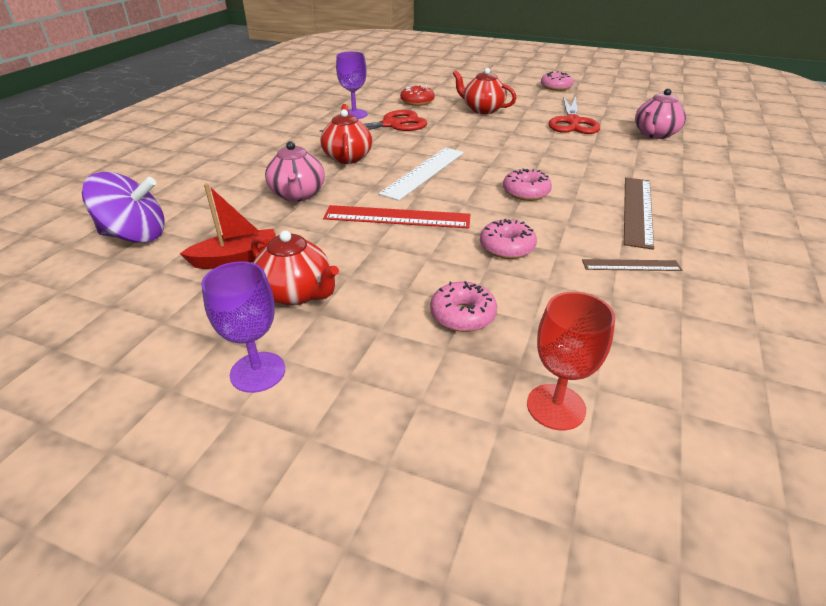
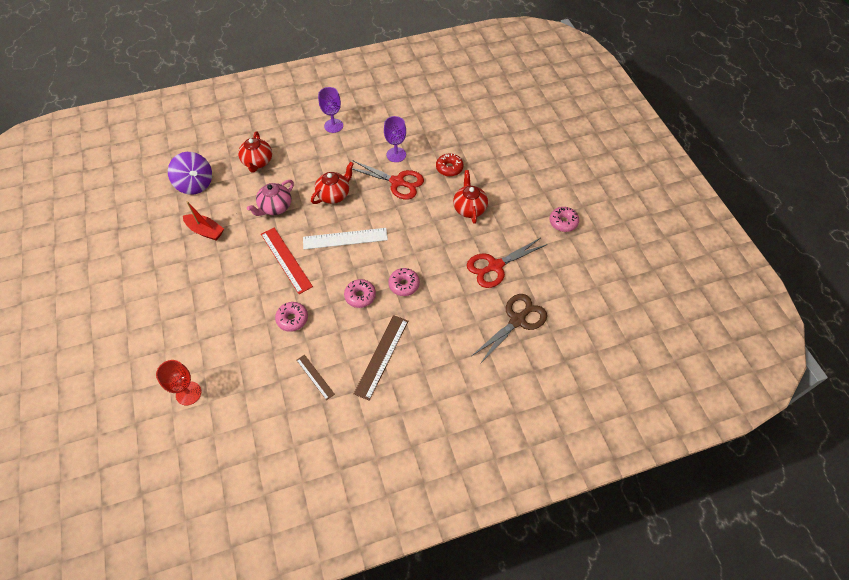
camera: 50 degrees right, 20 degrees up
purple goblet [201,261,285,393] -> purple goblet moved to [318,87,343,133]
red teapot [251,230,339,306] -> red teapot moved to [238,132,272,173]
pink donut [430,281,497,332] -> pink donut moved to [388,268,420,296]
brown ruler [624,177,654,250] -> brown ruler turned 45 degrees counterclockwise [354,315,408,401]
pink teapot [635,88,686,139] -> brown scissors [472,294,547,364]

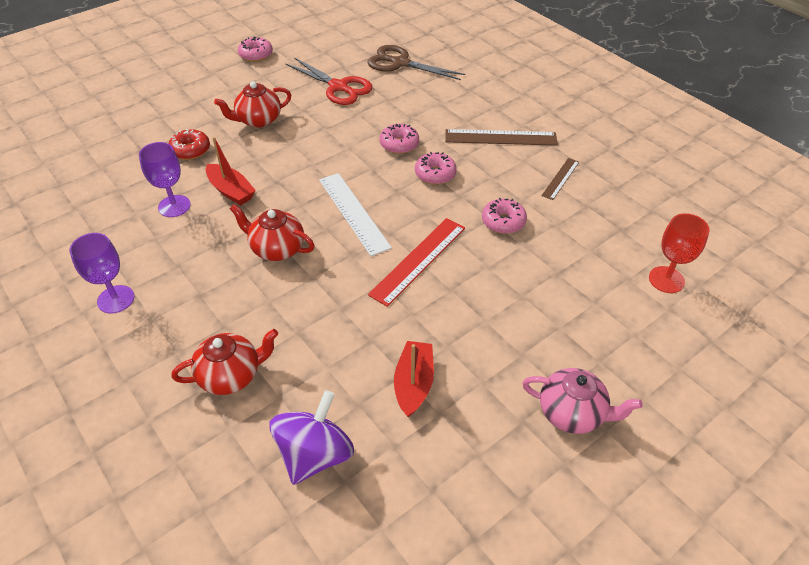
camera: 110 degrees left, 10 degrees down
pink teapot [247,180,294,216] -> pink teapot moved to [522,368,643,434]
red scissors [352,160,424,200] -> red boat [206,137,256,205]

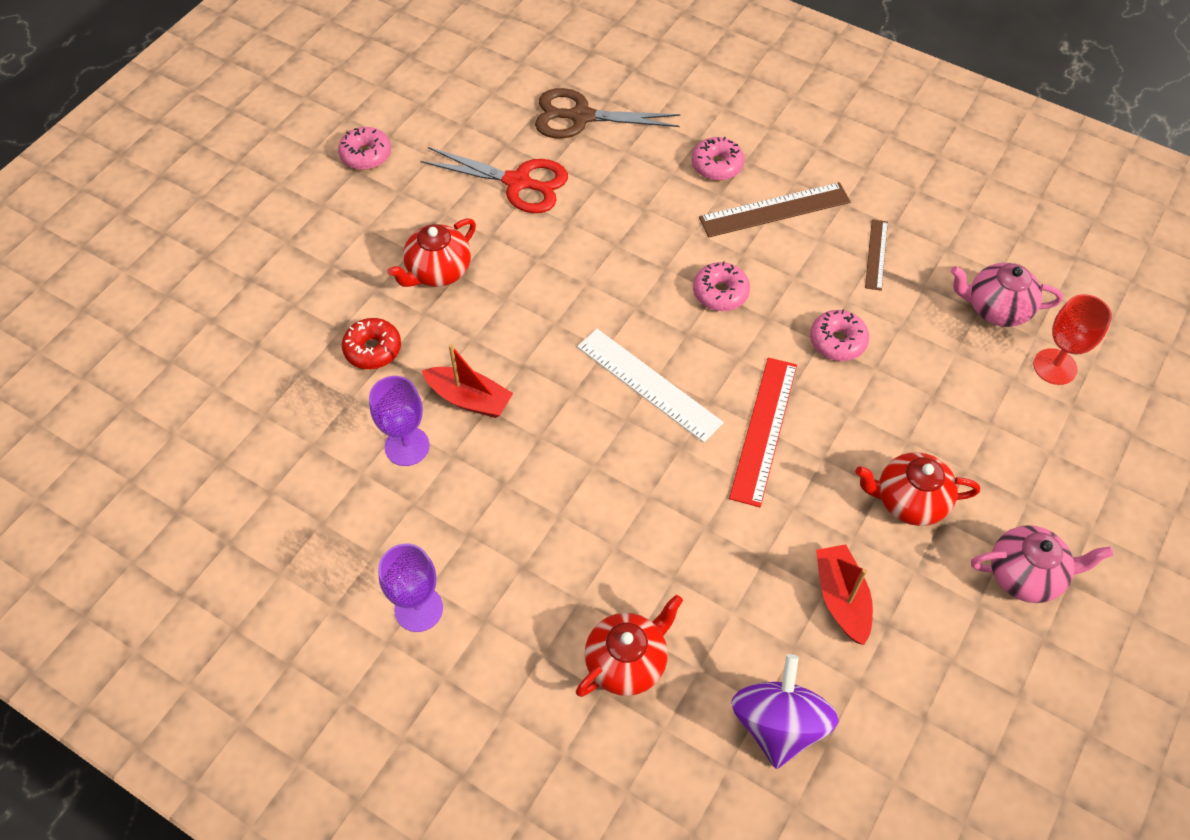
camera: 20 degrees left, 10 degrees up
red teapot [230,204,315,261] -> red teapot moved to [855,452,980,526]
pink donut [380,124,419,154] -> pink donut moved to [691,137,744,181]
none -> pink teapot [951,263,1063,327]

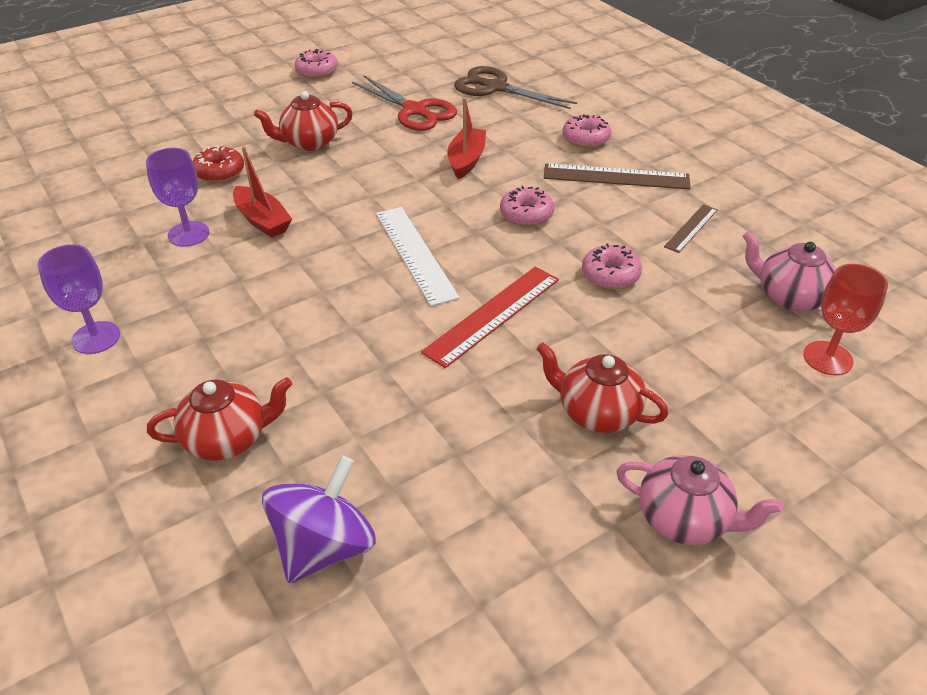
camera: 25 degrees right, 15 degrees down
red boat [816,544,873,645] -> red boat moved to [447,97,486,179]

